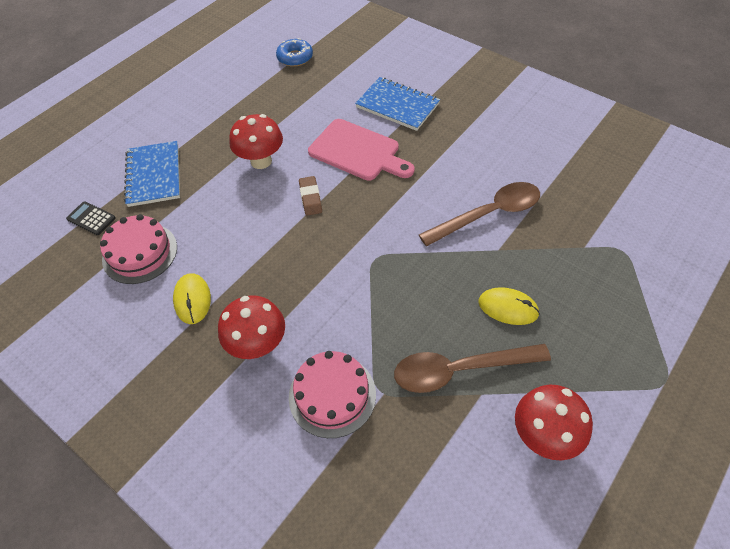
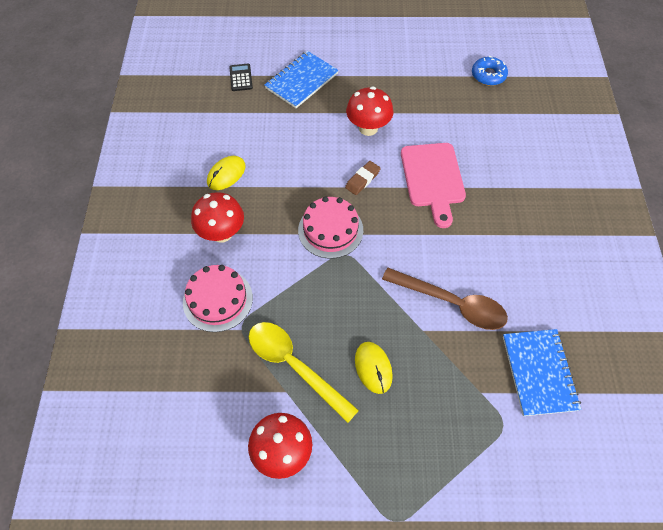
camera: 50 degrees right, 5 degrees up
pink cake [100,214,177,284] -> pink cake moved to [298,196,363,259]
blue notebook [355,77,440,131] -> blue notebook moved to [503,329,581,416]
brown spoon [394,344,551,393] -> yellow spoon [249,322,359,423]

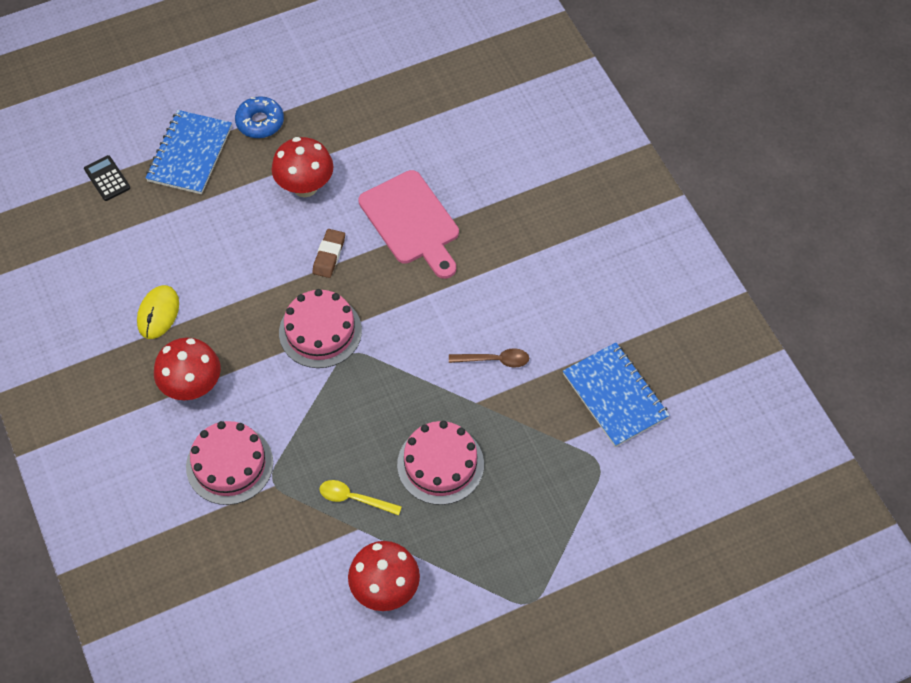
camera: 25 degrees left, 0 degrees up
yellow spoon [249,322,359,423] -> yellow spoon [320,480,402,515], size x0.52
yellow mouse [355,342,393,394] -> pink cake [397,421,484,505]
brown spoon [382,268,508,330] -> brown spoon [449,348,529,368], size x0.52
blue donut [472,56,508,86] -> blue donut moved to [235,96,284,138]

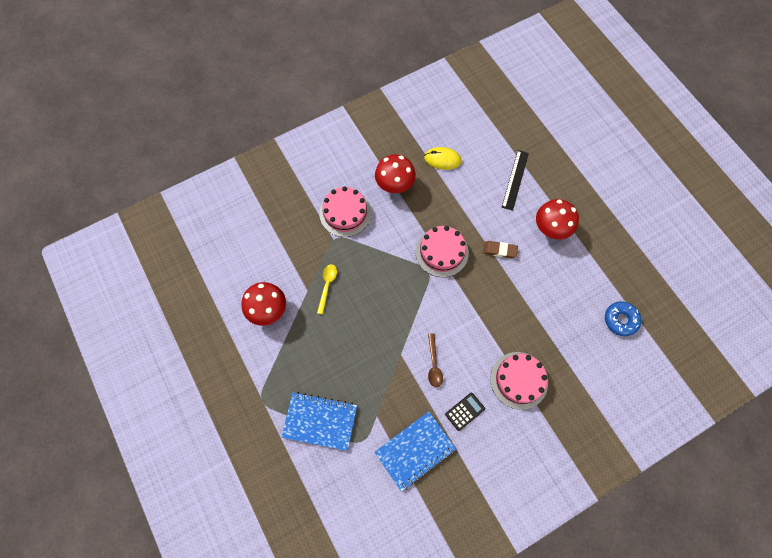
camera: 85 degrees right, 10 degrees up
black calculator [84,155,130,201] -> black calculator moved to [445,392,485,431]
blue notebook [146,110,232,194] -> blue notebook moved to [282,392,357,451]
blue donut [235,96,284,138] -> blue donut moved to [605,301,641,336]
pink cutting board [358,170,459,279] -> none
pink cake [397,421,484,505] -> pink cake moved to [490,352,548,410]
none -> black ruler [502,150,529,211]

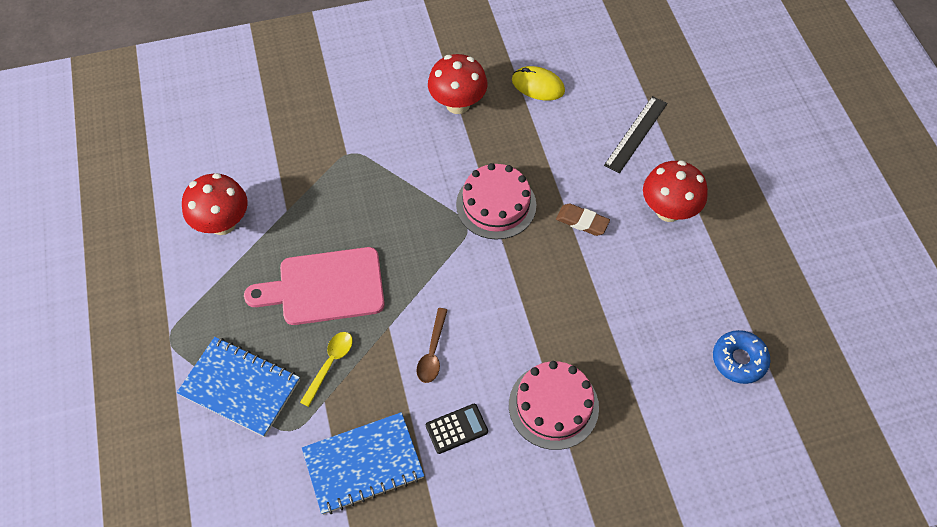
camera: 15 degrees right, 10 degrees down
yellow spoon [317,264,337,314] -> yellow spoon moved to [300,332,353,407]
pink cake [319,186,371,237] -> none
none -> pink cutting board [244,247,385,325]

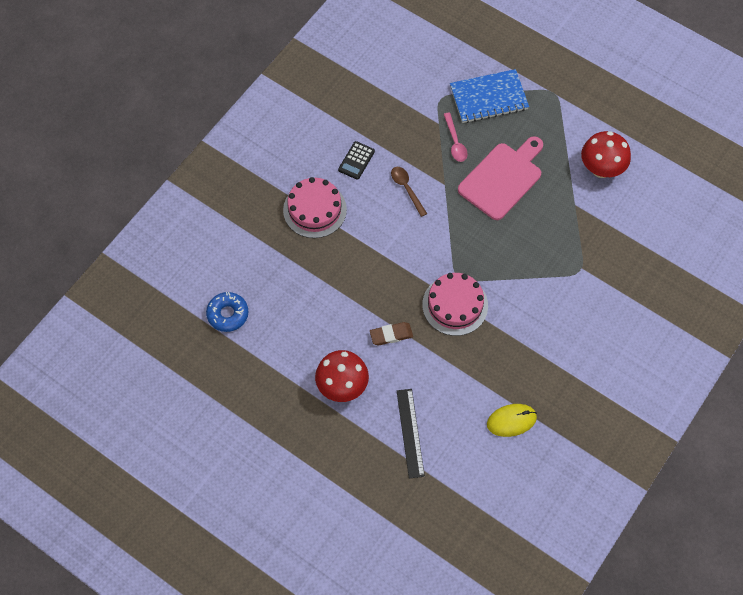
camera: 140 degrees right, 5 degrees up
yellow spoon [300,332,353,407] -> pink spoon [443,113,468,162]
blue notebook [302,412,424,515] -> none
red mushroom [428,54,488,114] -> none

